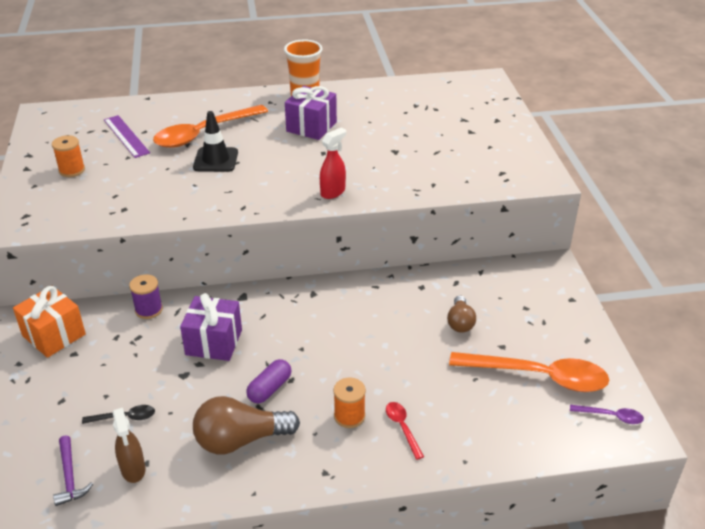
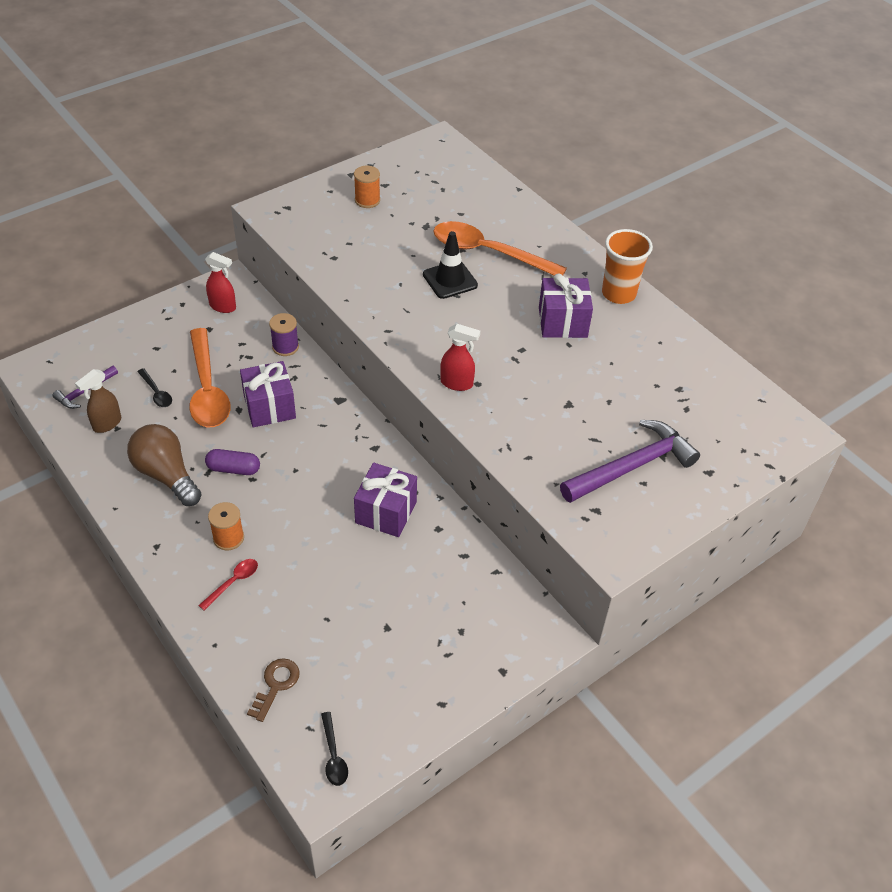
camera: 60 degrees right, 10 degrees up
orange gift [13,286,86,358] -> red spray bottle [205,252,236,313]
purple ruler [104,115,150,158] -> none
brown light bulb [447,295,476,333] -> none
orange spoon [449,352,609,392] -> orange spoon moved to [189,328,231,427]
purple spoon [570,405,644,424] -> black spoon [321,712,348,786]
none -> brown key [247,658,300,722]
none -> purple gift [354,463,417,537]
none -> purple hammer [560,420,700,503]

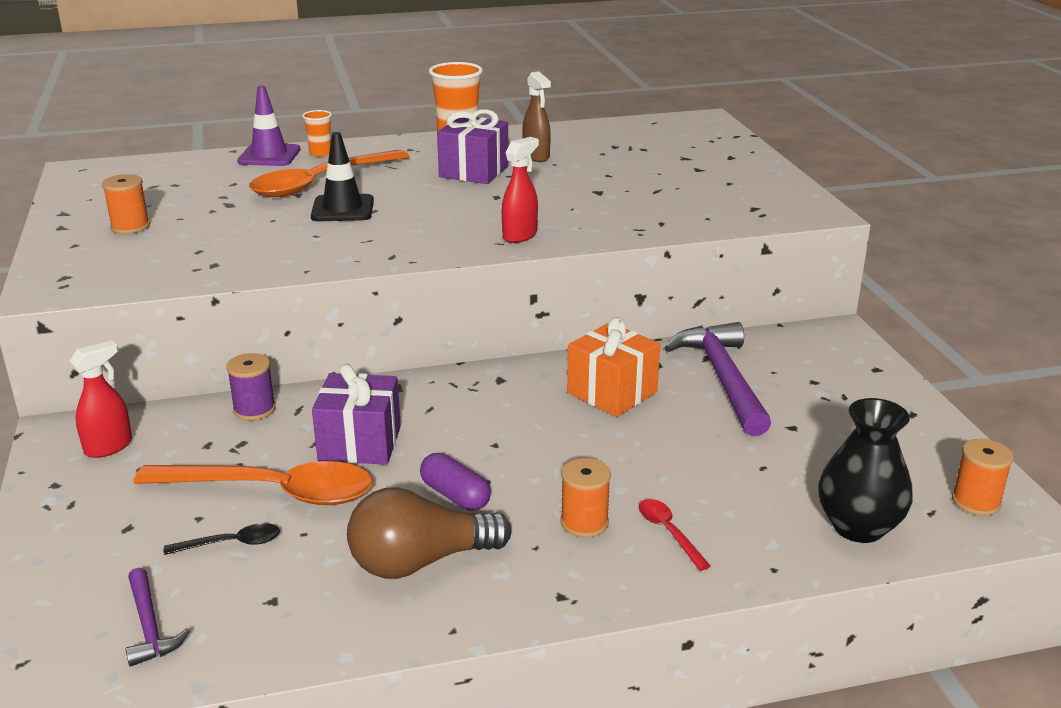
camera: 65 degrees left, 20 degrees down
brown spray bottle [75,369,121,433] -> brown spray bottle moved to [522,71,551,162]
purple capsule [205,449,260,475] -> purple capsule turned 75 degrees counterclockwise [420,453,491,511]
brown key [247,658,300,722] -> black vase [818,398,913,543]
black spoon [321,712,348,786] -> orange spool [952,439,1014,516]
purple gift [354,463,417,537] -> orange gift [567,317,660,417]
purple hammer [560,420,700,503] -> purple hammer moved to [664,322,771,436]
none -> purple traffic cone [237,86,301,166]
none -> orange cup [302,110,332,157]

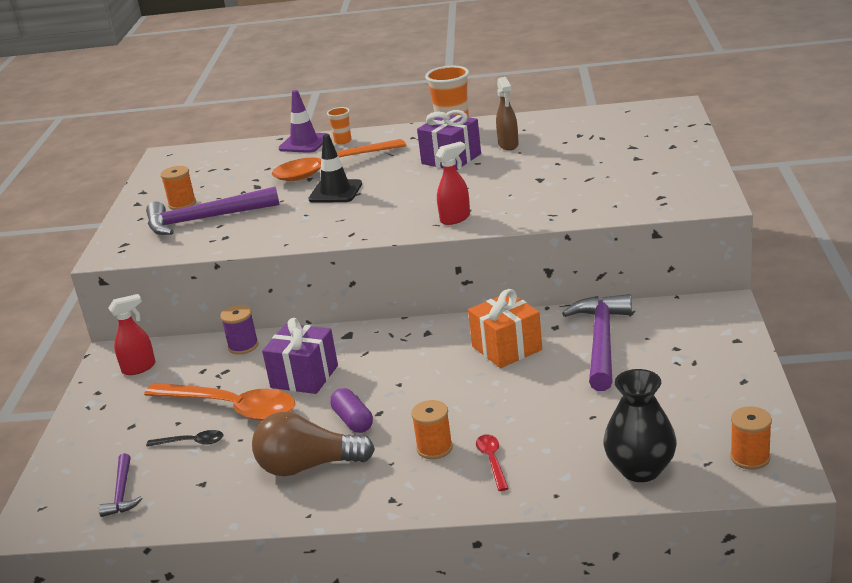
camera: 20 degrees right, 0 degrees up
none -> purple hammer [146,186,279,235]

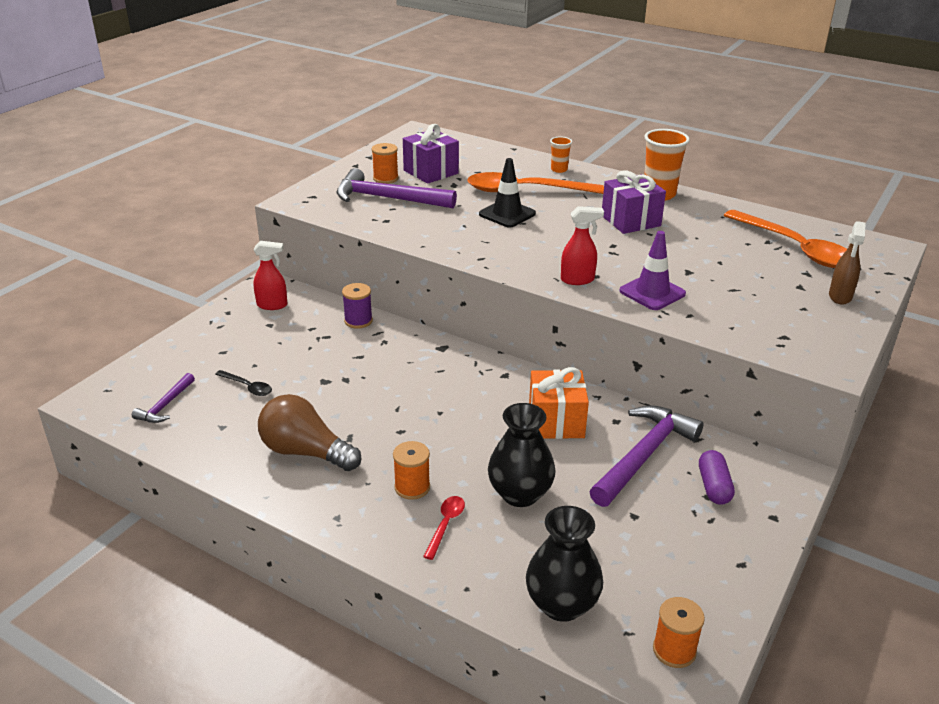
camera: 25 degrees right, 5 degrees up
orange spoon [144,383,295,421] -> orange spoon moved to [723,210,847,268]
purple gift [262,318,338,394] -> purple gift moved to [403,124,459,184]
purple traffic cone [278,90,328,153] -> purple traffic cone moved to [619,231,686,310]
purple capsule [330,388,373,433] -> purple capsule moved to [699,450,735,505]
brown spray bottle [496,77,519,150] -> brown spray bottle moved to [829,221,866,305]
none -> black vase [488,403,556,507]

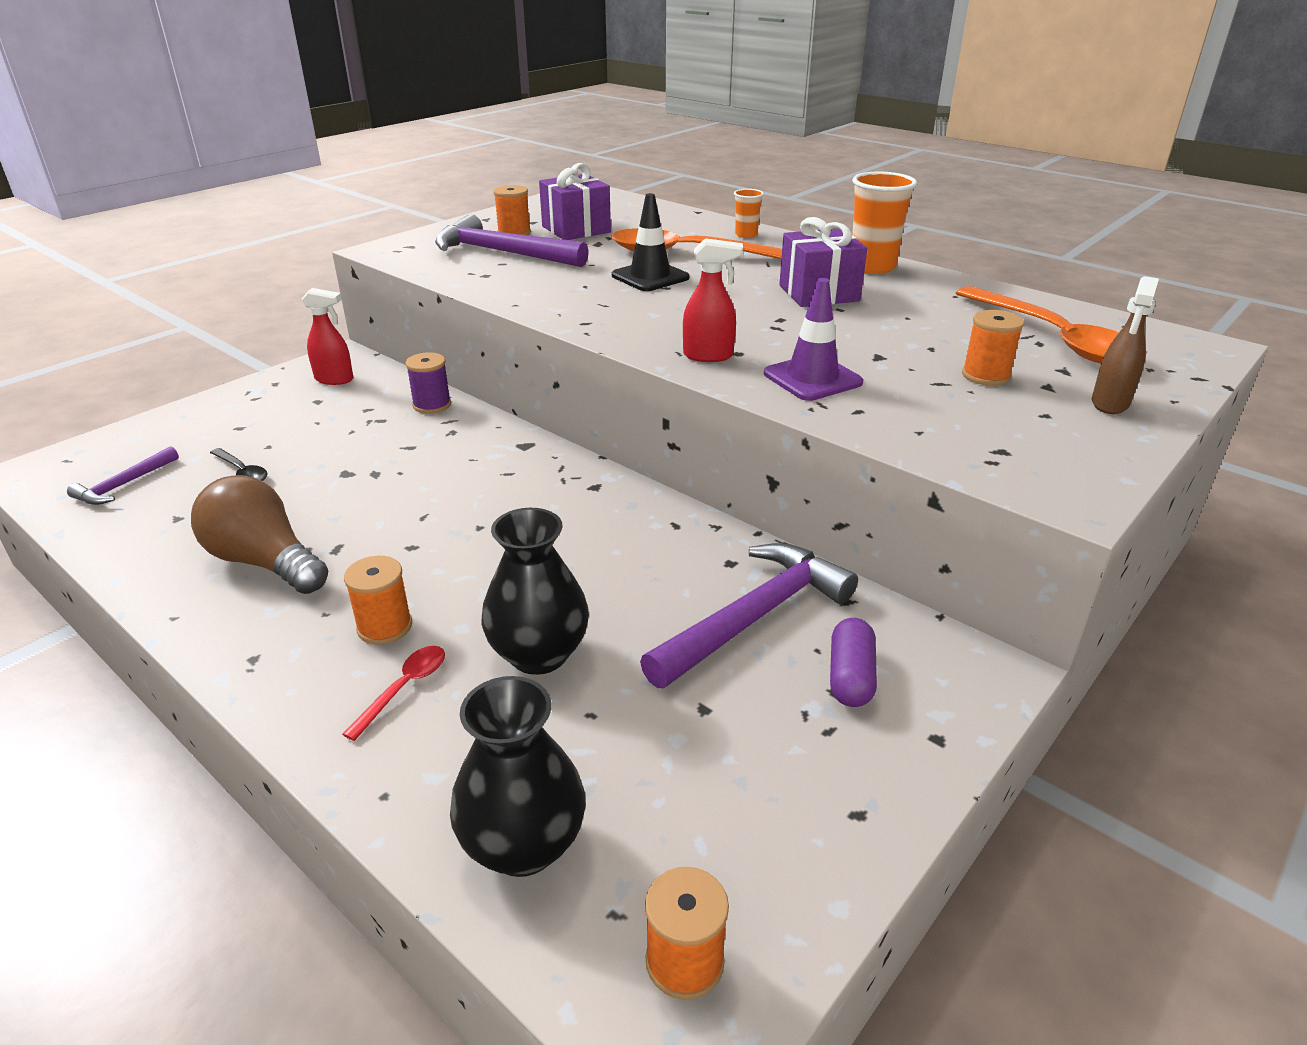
camera: 10 degrees right, 0 degrees up
orange gift [529,367,589,439] -> none
none -> orange spool [962,310,1024,386]

